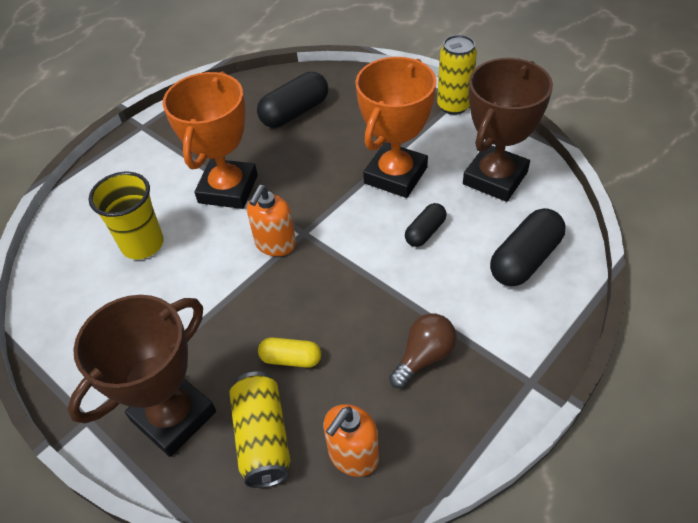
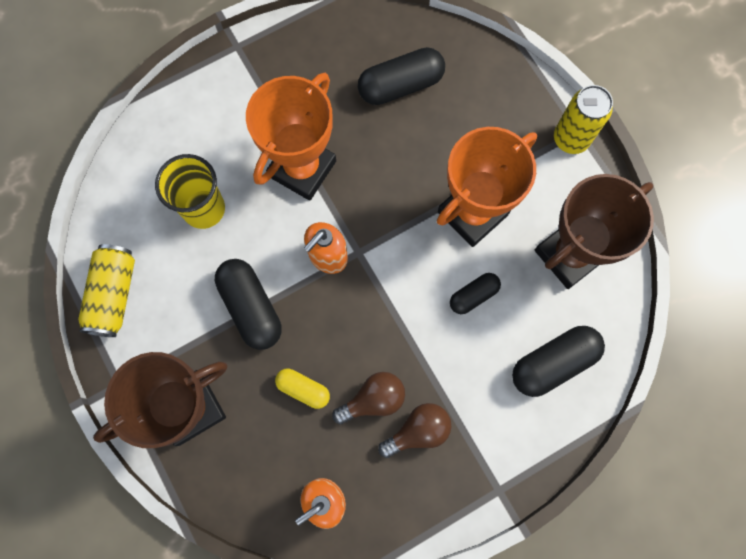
camera: 15 degrees right, 25 degrees up
yellow can [229,372,291,488] -> yellow can moved to [78,244,135,337]
none -> black capsule [215,259,281,350]
none -> brown light bulb [332,372,405,424]

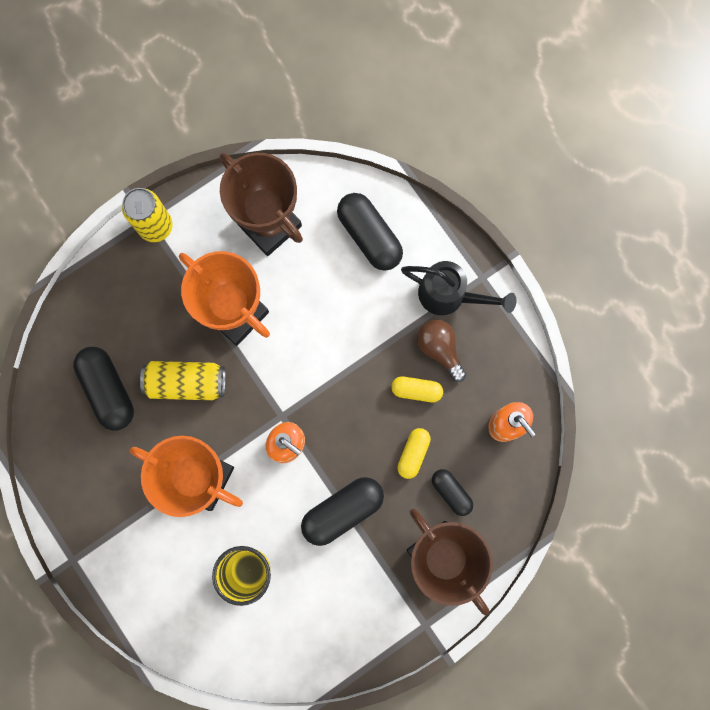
camera: 95 degrees left, 5 degrees up
yellow can [78,244,135,337] -> yellow can moved to [140,361,226,400]
brown light bulb [332,372,405,424] -> yellow capsule [391,376,443,402]
black capsule [450,273,501,314] -> black capsule moved to [432,469,473,516]
none -> black watering can [401,261,516,315]

